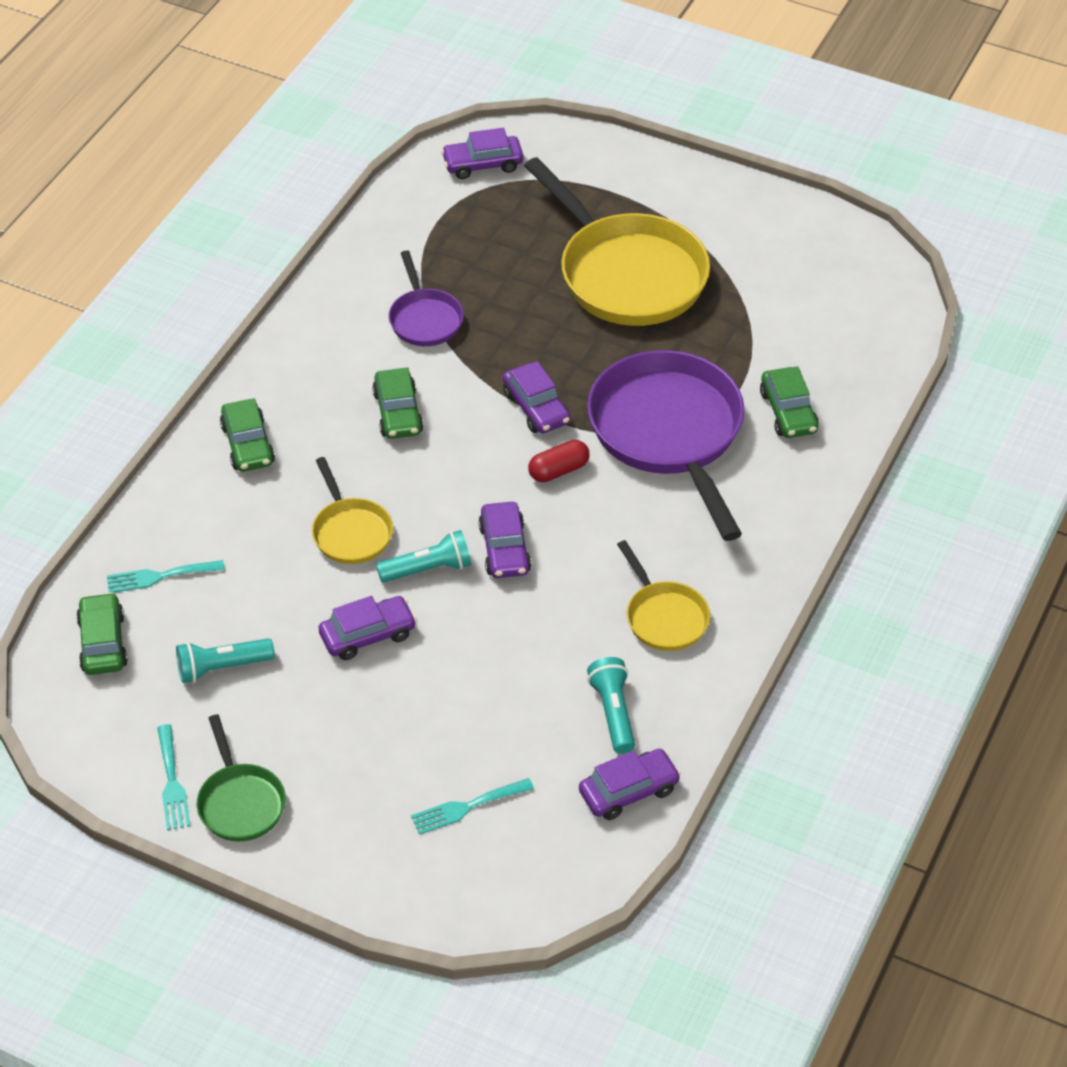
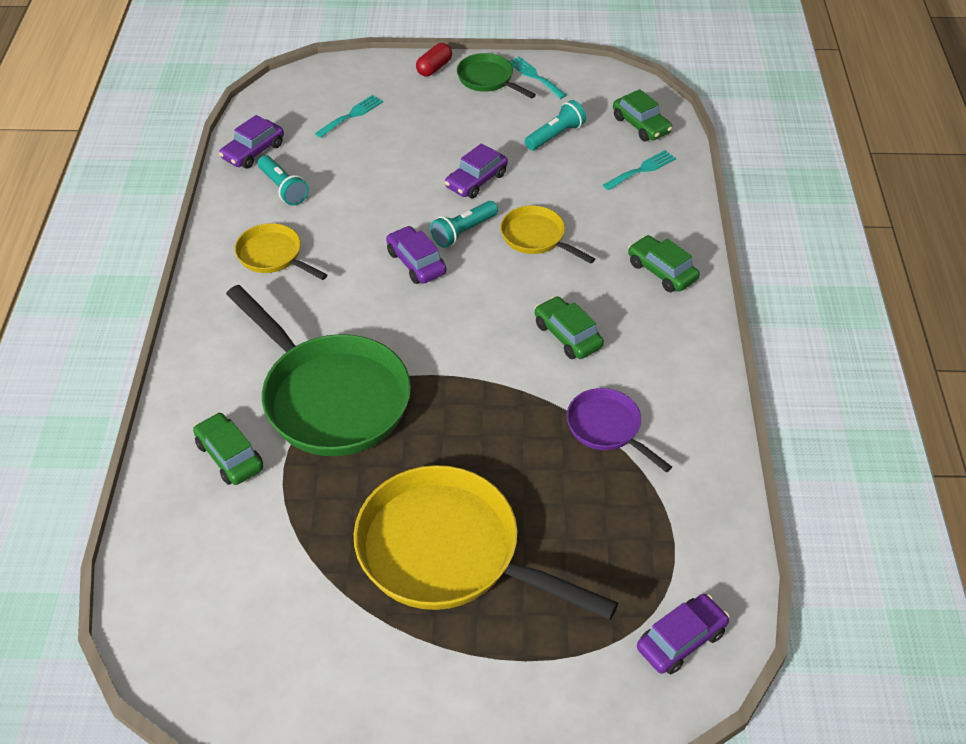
camera: 155 degrees right, 0 degrees up
purple car [503,361,570,434] -> none
red capsule [528,440,590,482] -> red capsule moved to [416,43,452,76]
purple pan [587,350,745,541] -> green pan [226,285,411,456]

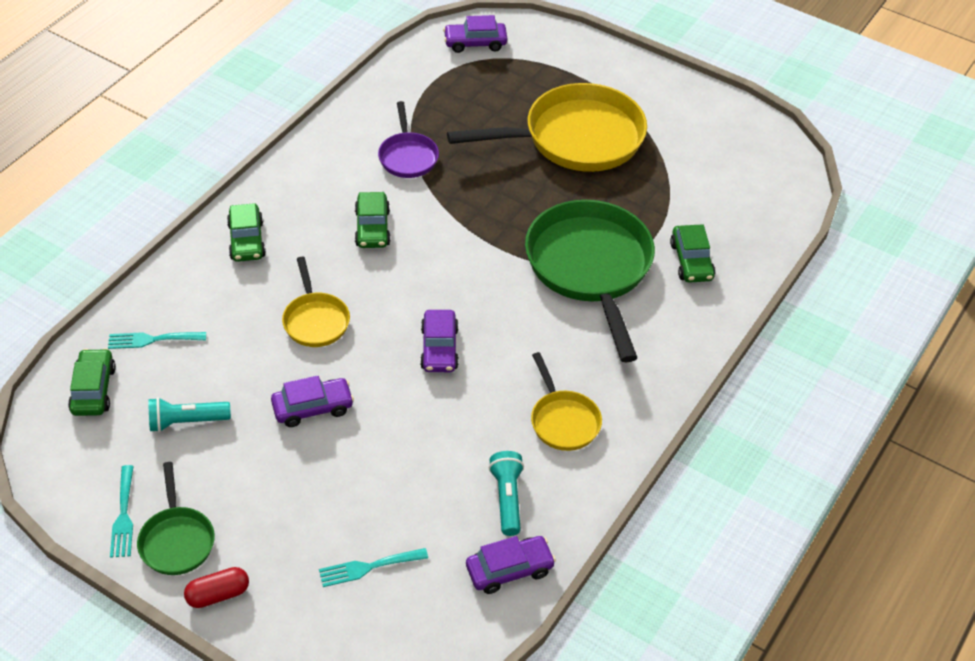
camera: 150 degrees left, 0 degrees up
yellow pan [354,465,618,620] -> yellow pan turned 75 degrees counterclockwise [447,83,647,172]
turquoise flashlight [430,201,498,248] -> none

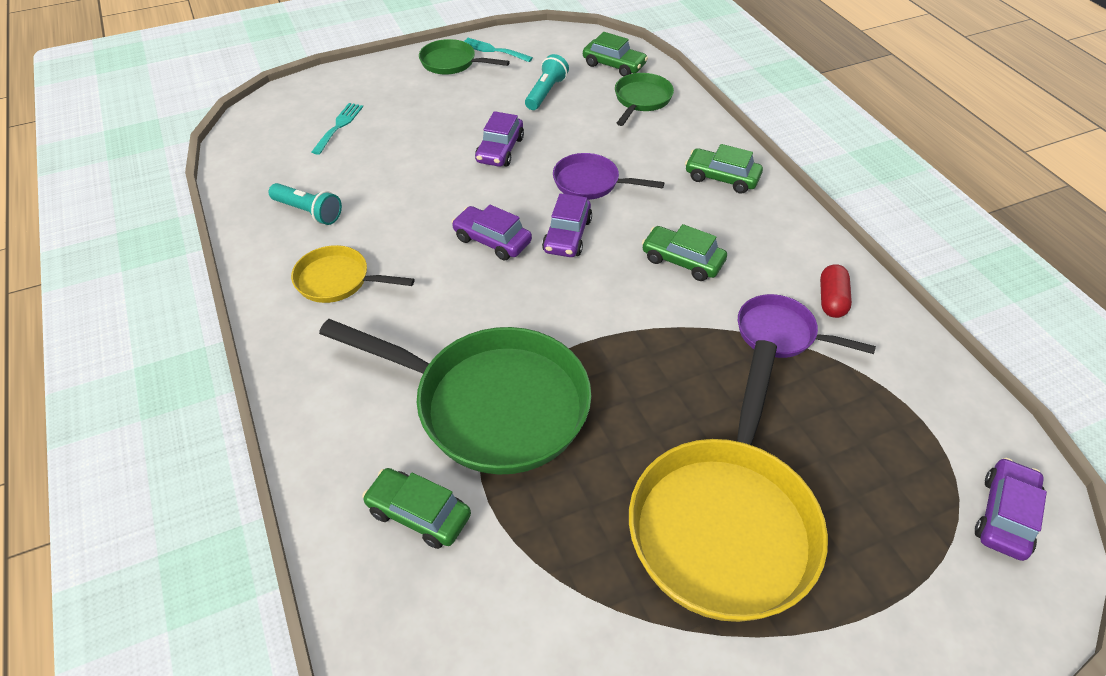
camera: 125 degrees right, 0 degrees up
turquoise fork [108,332,206,349] -> green pan [615,73,674,126]
red capsule [184,567,249,608] -> red capsule moved to [820,264,852,318]
yellow pan [282,257,350,347] -> purple pan [553,153,664,200]
purple car [466,536,556,594] -> purple car moved to [542,193,592,257]

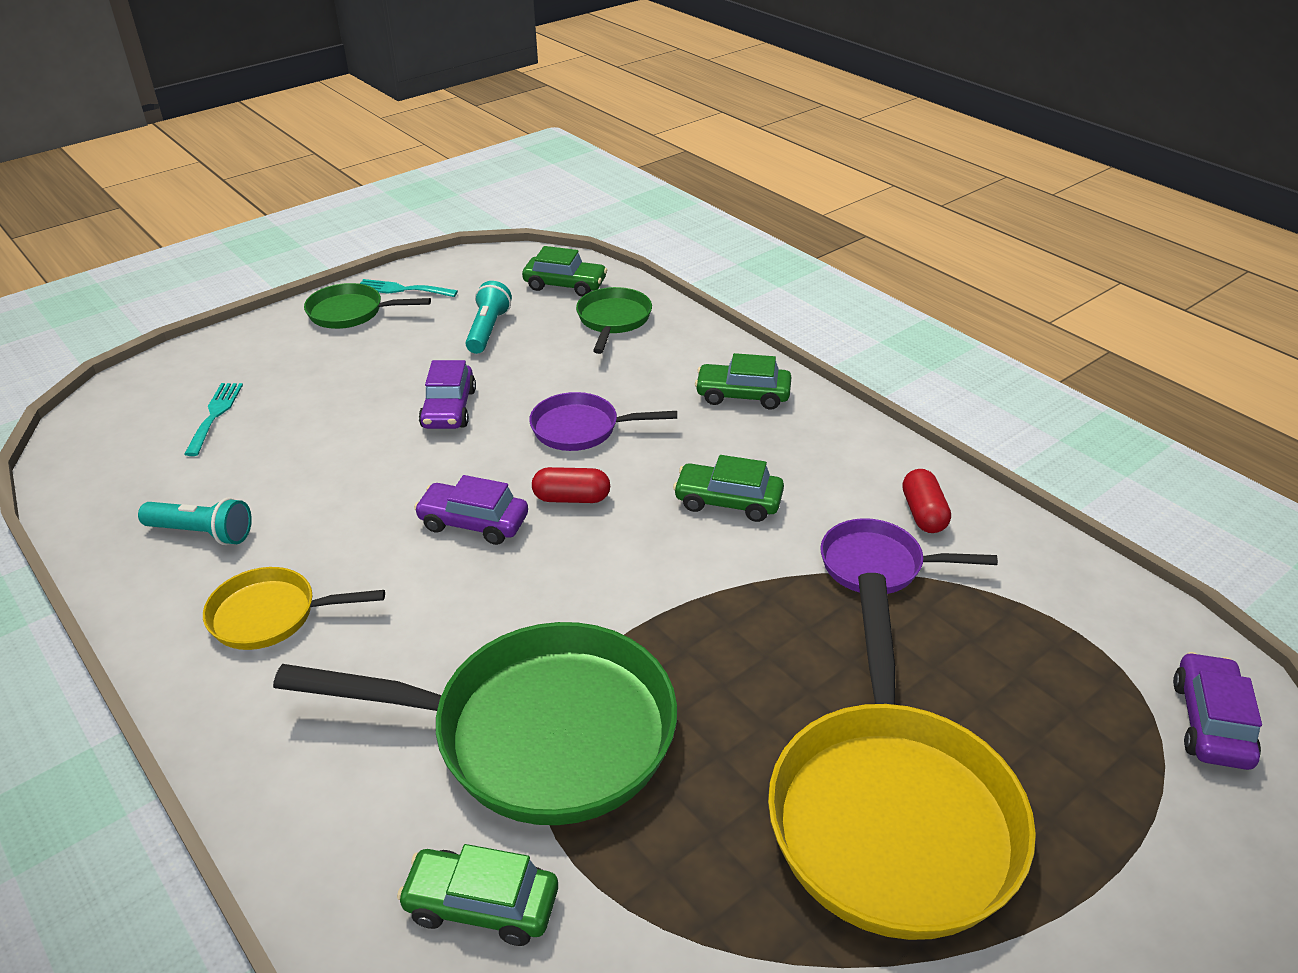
camera: 15 degrees left, 10 degrees down
purple car [542,193,592,257] -> red capsule [532,467,610,503]

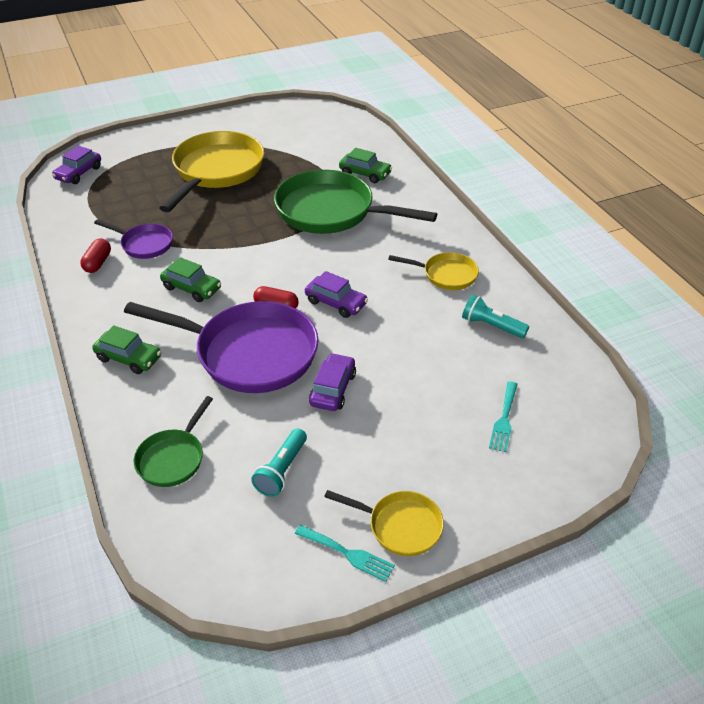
camera: 165 degrees left, 5 degrees up
green pan [304,283,431,329] -> yellow pan [324,490,444,556]
green car [522,246,607,297] -> none
purple pan [529,392,677,451] -> purple pan [124,301,318,393], size x2.00

